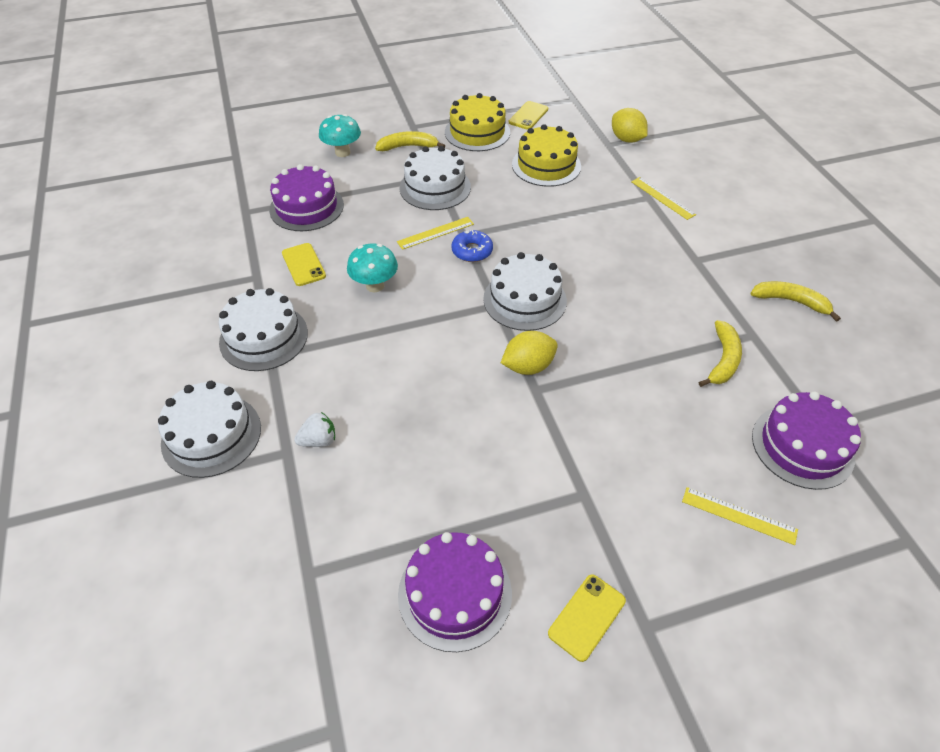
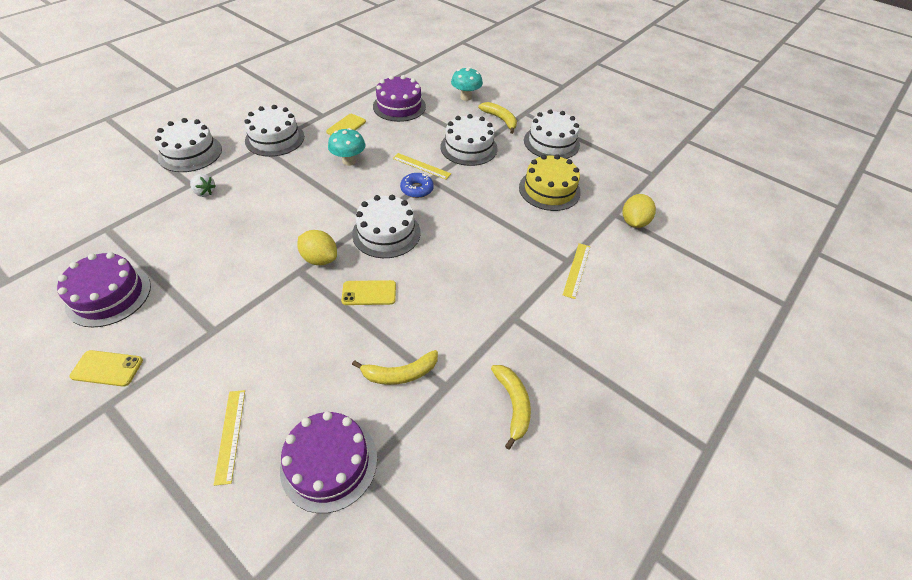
camera: 55 degrees right, 0 degrees up
yellow cake [445,93,510,151] -> white cake [524,109,580,159]
yellow phone [509,101,548,130] -> yellow phone moved to [341,280,396,305]

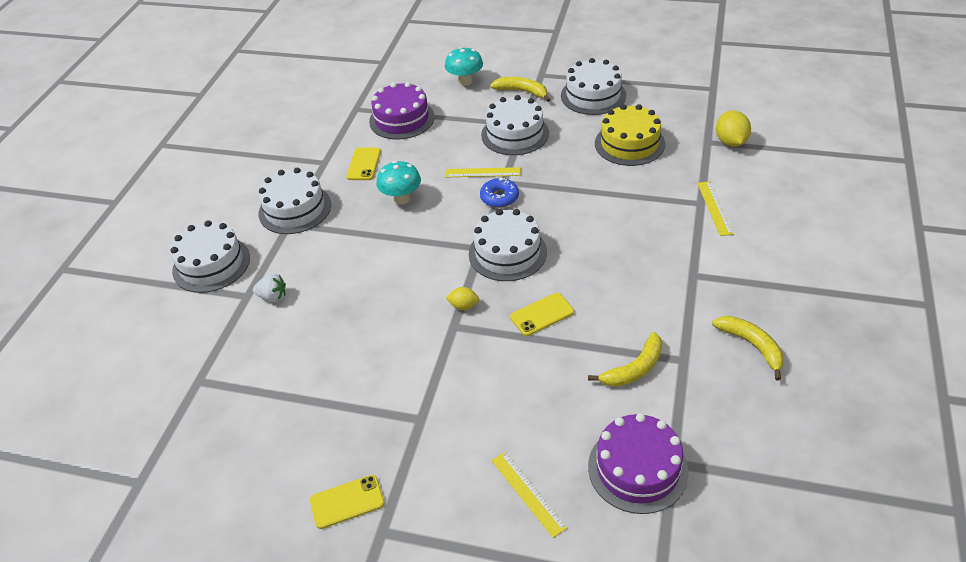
camera: 20 degrees left, 5 degrees down
purple cake [57,252,151,328] -> none
yellow lemon [297,230,337,265] -> yellow lemon [446,287,479,310], size x0.59

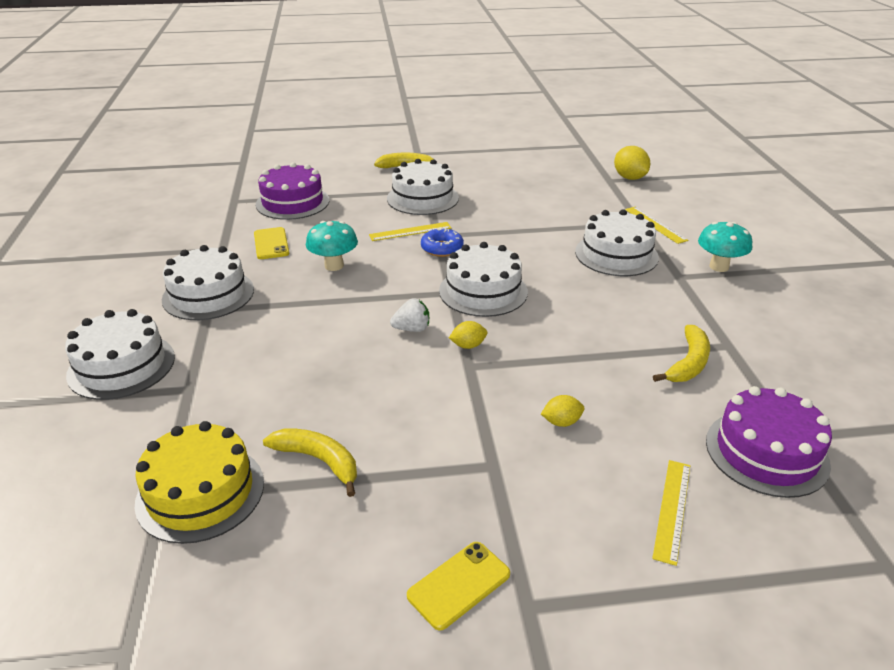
camera: 25 degrees left, 10 degrees down
white strawberry [253,274,286,302] -> white strawberry moved to [390,298,429,332]
turquoise mushroom [445,47,483,86] -> turquoise mushroom moved to [698,222,752,272]
yellow ruler [491,452,567,538] -> yellow ruler turned 75 degrees clockwise [652,460,690,566]
yellow phone [510,293,574,336] -> none
white cake [561,58,626,115] -> white cake moved to [575,209,659,276]
yellow cake [595,104,665,166] -> yellow cake moved to [135,421,264,544]
yellow banana [712,316,784,381] -> yellow banana moved to [263,428,357,497]
none -> yellow lemon [541,395,585,427]

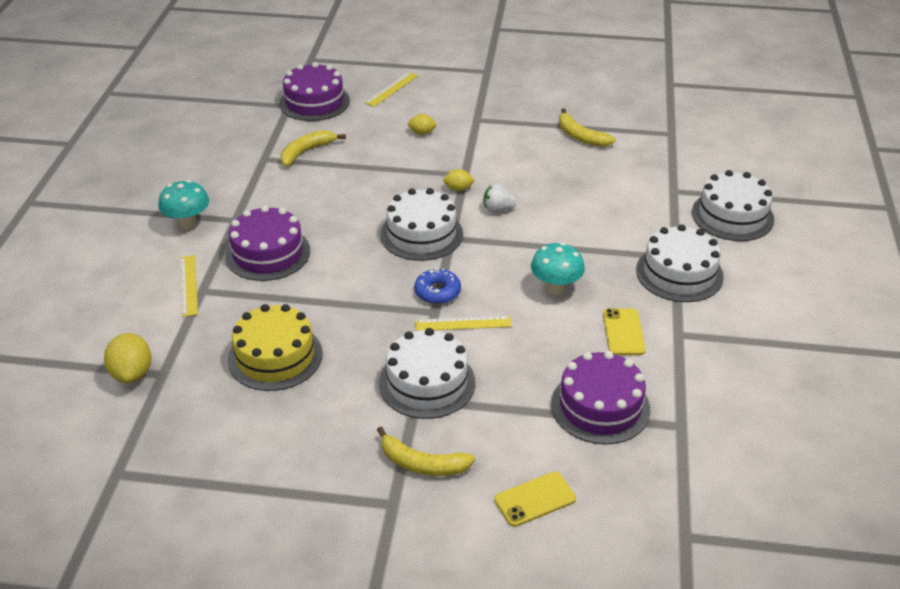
camera: 165 degrees left, 5 degrees up
yellow cake [135,421,264,544] -> yellow cake moved to [228,304,323,391]
yellow phone [407,542,510,631] -> yellow phone moved to [494,472,576,527]
white cake [575,209,659,276] -> purple cake [225,205,310,281]

